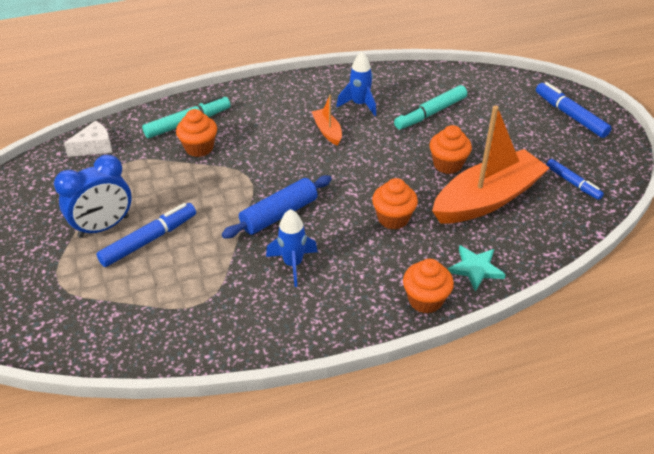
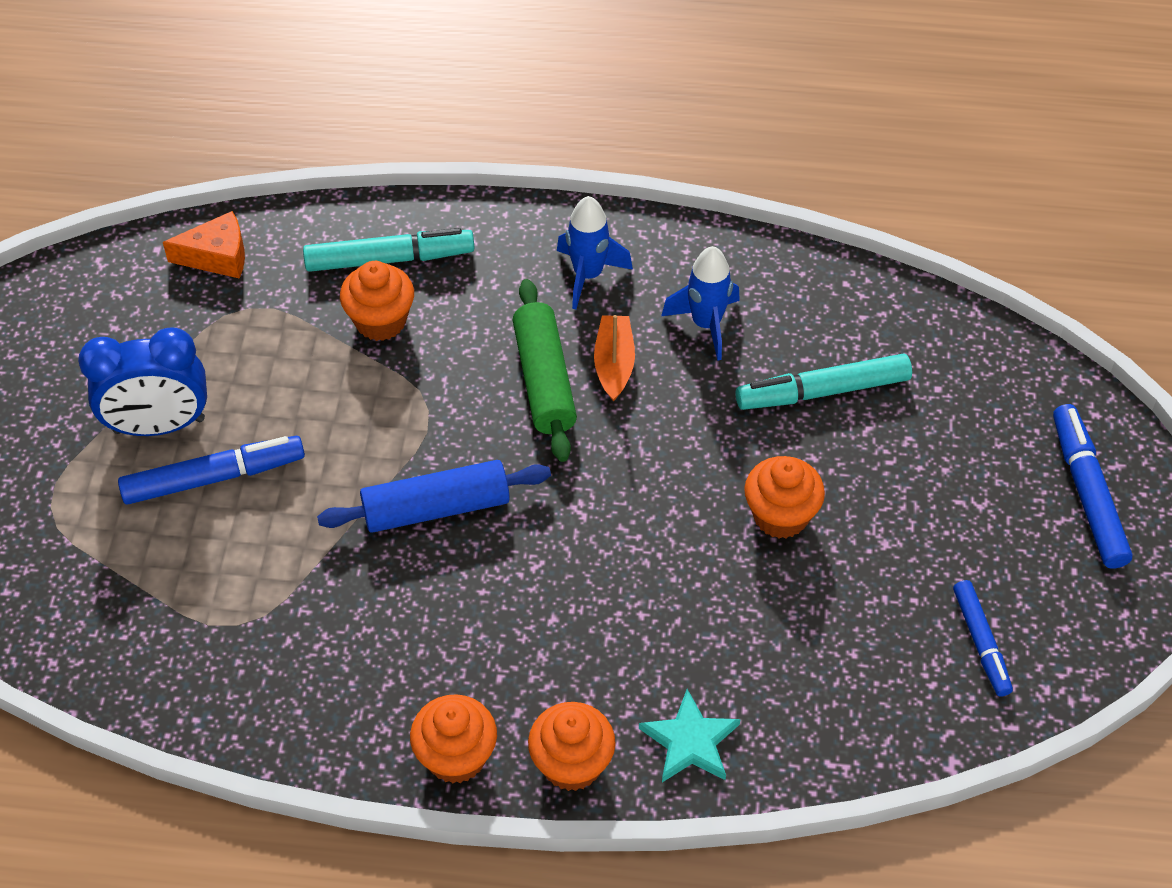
camera: 25 degrees right, 10 degrees up
white cheese [64,121,112,157] -> orange cheese [163,211,245,278]
blue rocket [266,209,318,287] -> blue rocket moved to [557,196,633,310]
orange cupcake [372,178,418,230] -> orange cupcake moved to [410,694,497,784]
orange boat [432,106,549,224] -> none
none -> green rolling pin [513,279,577,462]

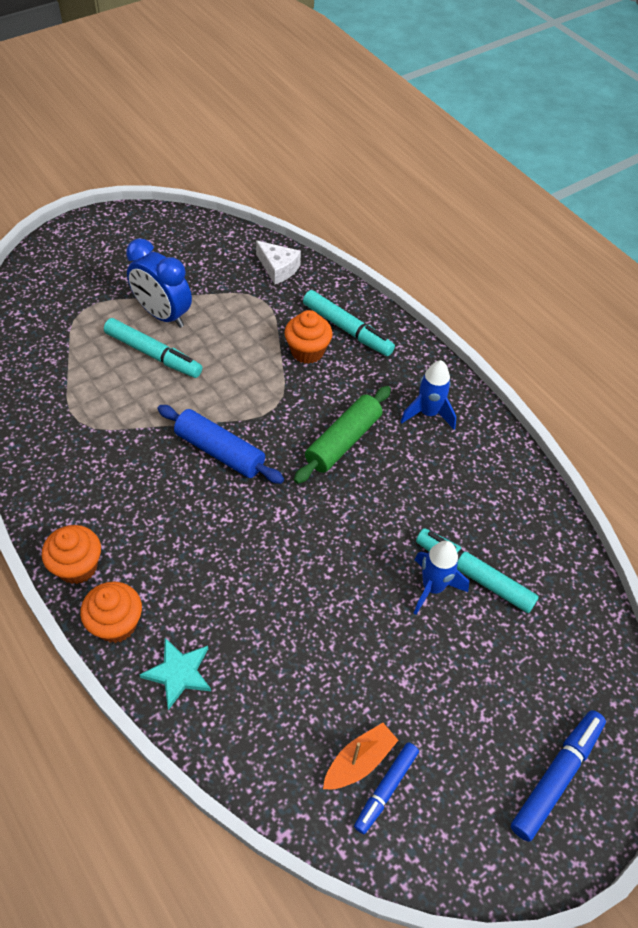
camera: 45 degrees right, 0 degrees up
blue marker [118,436,305,504] -> turquoise marker [104,318,202,378]
orange cheese [163,211,245,278] -> white cheese [256,240,301,284]
orange boat [594,315,635,402] -> orange boat moved to [323,723,399,790]
blue rocket [661,246,740,361] -> blue rocket moved to [414,541,469,615]
orange cupcake [744,456,825,539] -> none

